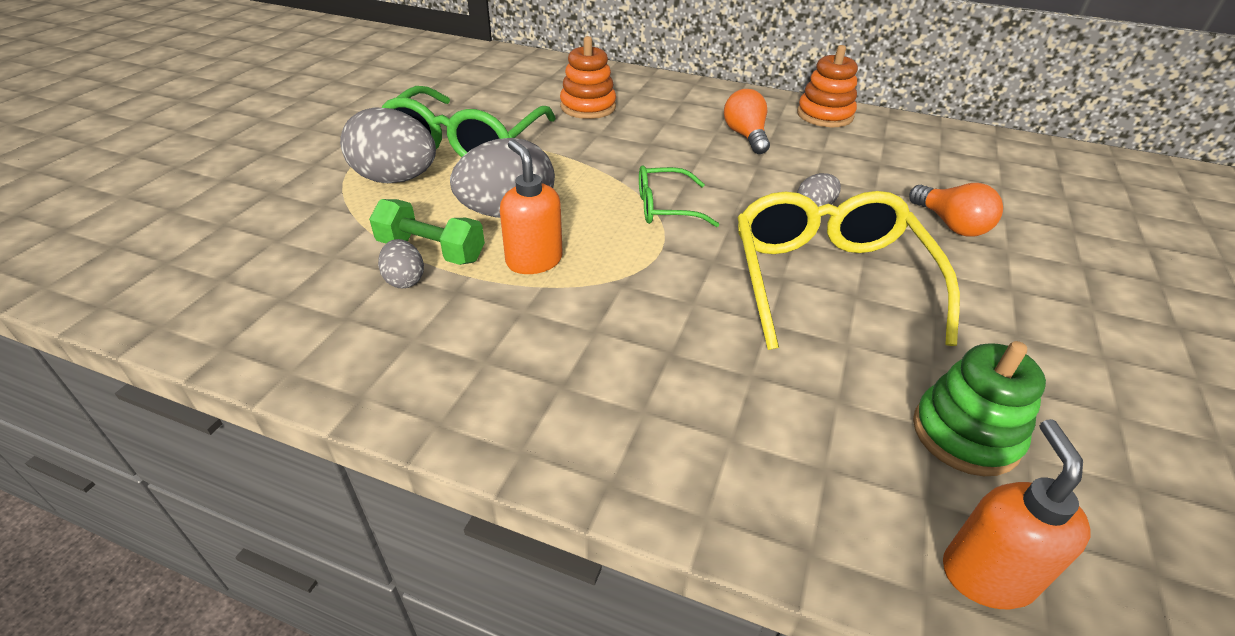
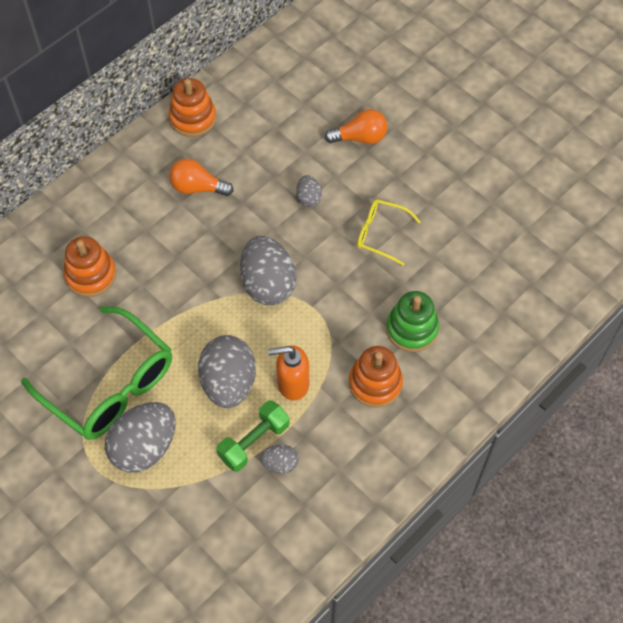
camera: 65 degrees left, 20 degrees up
green glasses [639,165,719,227] -> grey egg [240,236,296,305]
yellow glasses [737,191,960,350] -> yellow glasses [357,199,421,266], size x0.52
green stacking toy [913,341,1046,476] -> green stacking toy moved to [386,291,439,352]
orange soap dispenser [943,419,1091,609] -> none
none -> orange stacking toy [349,346,403,408]

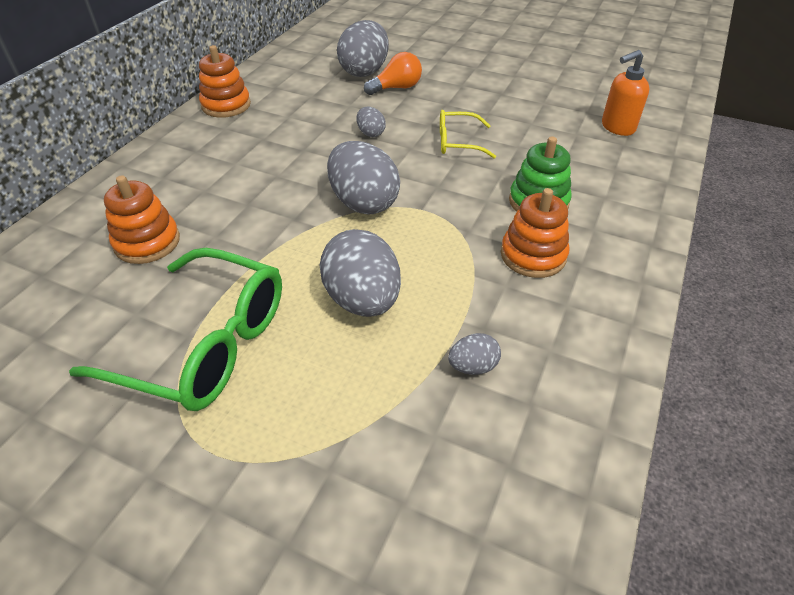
camera: 20 degrees left, 15 degrees down
grey egg [105,402,176,473] -> grey egg moved to [337,20,389,77]
orange light bulb [169,159,234,196] -> none
green dumbbell [216,400,290,472] -> none
orange soap dispenser [268,346,309,400] -> orange soap dispenser moved to [602,50,650,136]

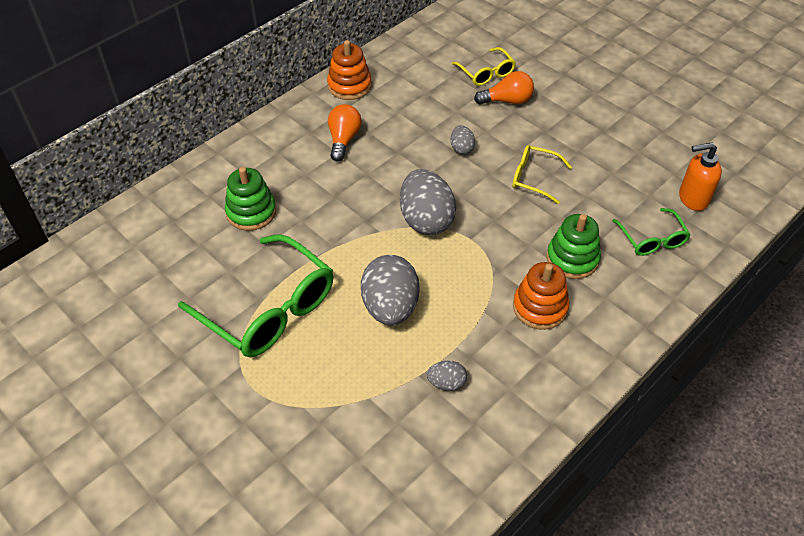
camera: 20 degrees right, 5 degrees up
orange stacking toy [104,175,180,264] -> green stacking toy [225,167,276,231]
grey egg [337,20,389,77] -> yellow glasses [452,47,516,86]
none -> orange light bulb [328,104,362,162]
none -> green glasses [612,208,691,256]

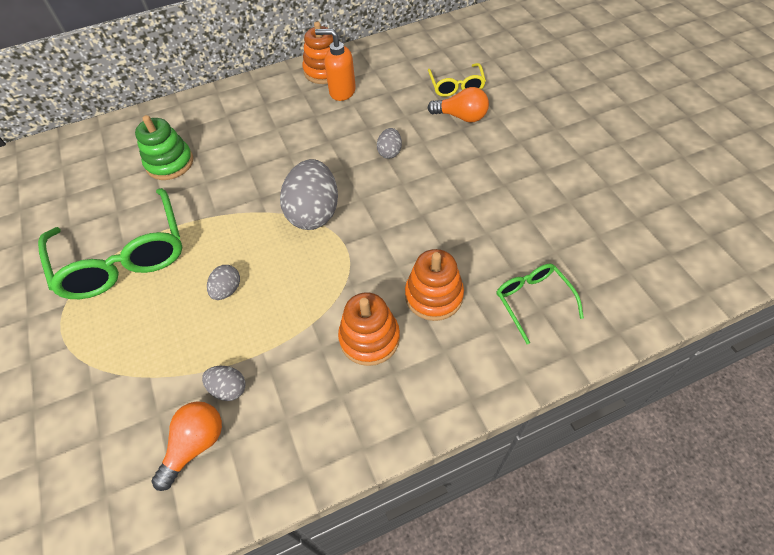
camera: 25 degrees right, 5 degrees up
orange light bulb [328,104,362,162] -> orange light bulb moved to [151,401,222,491]
grey egg [361,255,420,326] -> grey egg [207,265,240,300], size x0.49
yellow glasses [512,145,572,204] -> none
green stacking toy [547,214,601,279] -> orange stacking toy [405,249,464,321]
green glasses [612,208,691,256] -> green glasses turned 150 degrees clockwise [496,264,584,344]
orange soap dispenser [679,142,722,211] -> orange soap dispenser moved to [315,29,356,101]

